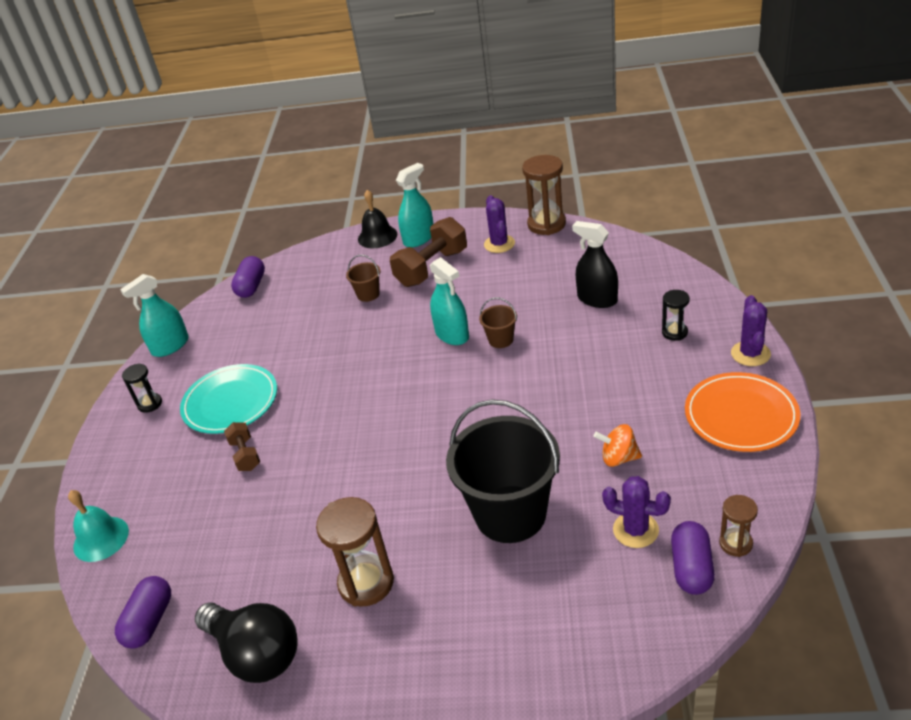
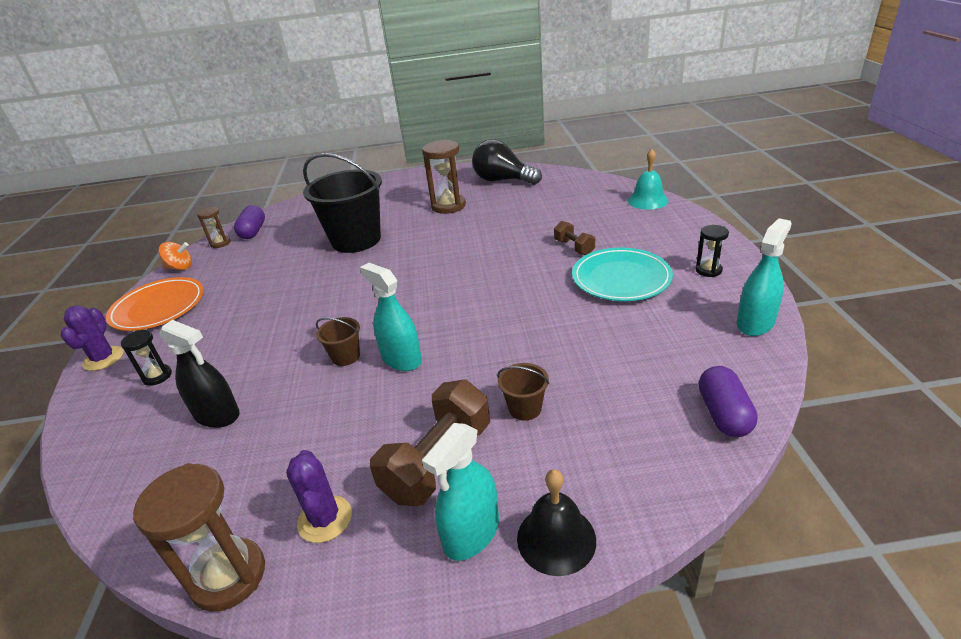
camera: 170 degrees right, 5 degrees down
purple capsule [115,576,171,649] -> none
orange spinning top [594,424,642,467] -> orange spinning top moved to [158,242,192,270]
purple cactus [602,476,671,548] -> none

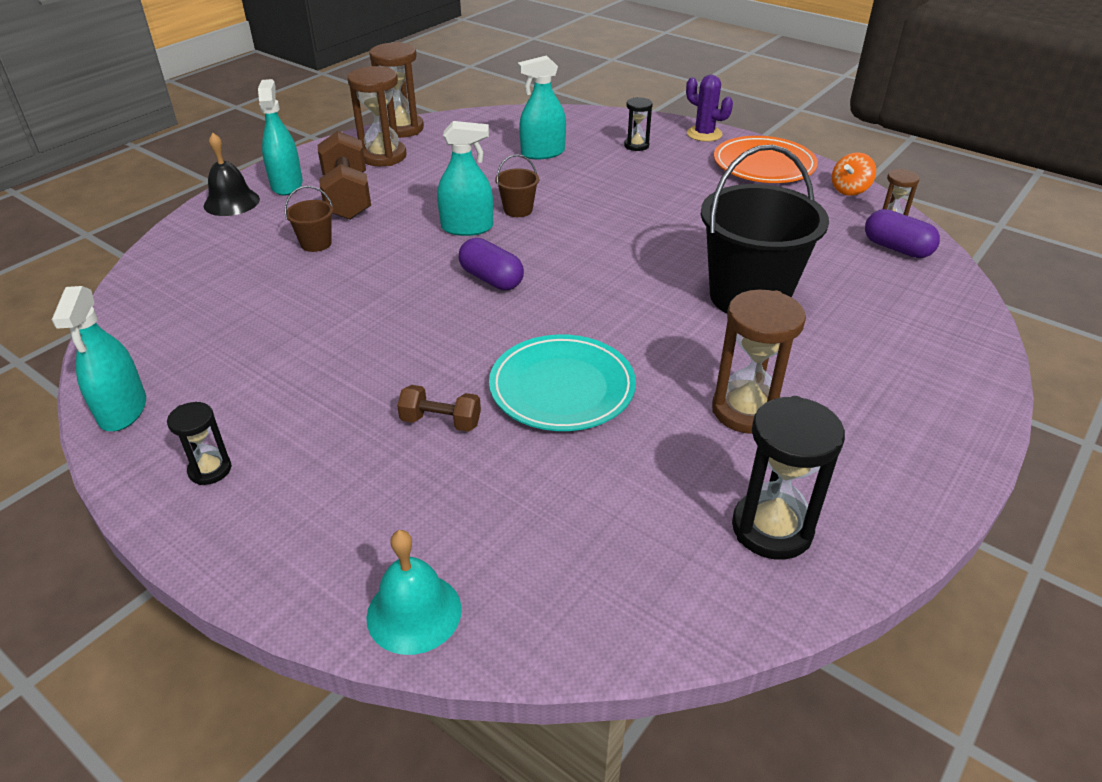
camera: 130 degrees right, 5 degrees up
black spray bottle [159,320,240,428] -> turquoise spray bottle [518,55,566,160]
purple cactus [286,450,352,543] -> brown hourglass [348,66,406,166]
black light bulb [472,139,542,185] -> black hourglass [732,396,845,560]
turquoise plate [572,248,673,301] -> turquoise plate moved to [489,335,636,431]
purple capsule [699,366,758,437] -> purple capsule moved to [459,238,524,290]

